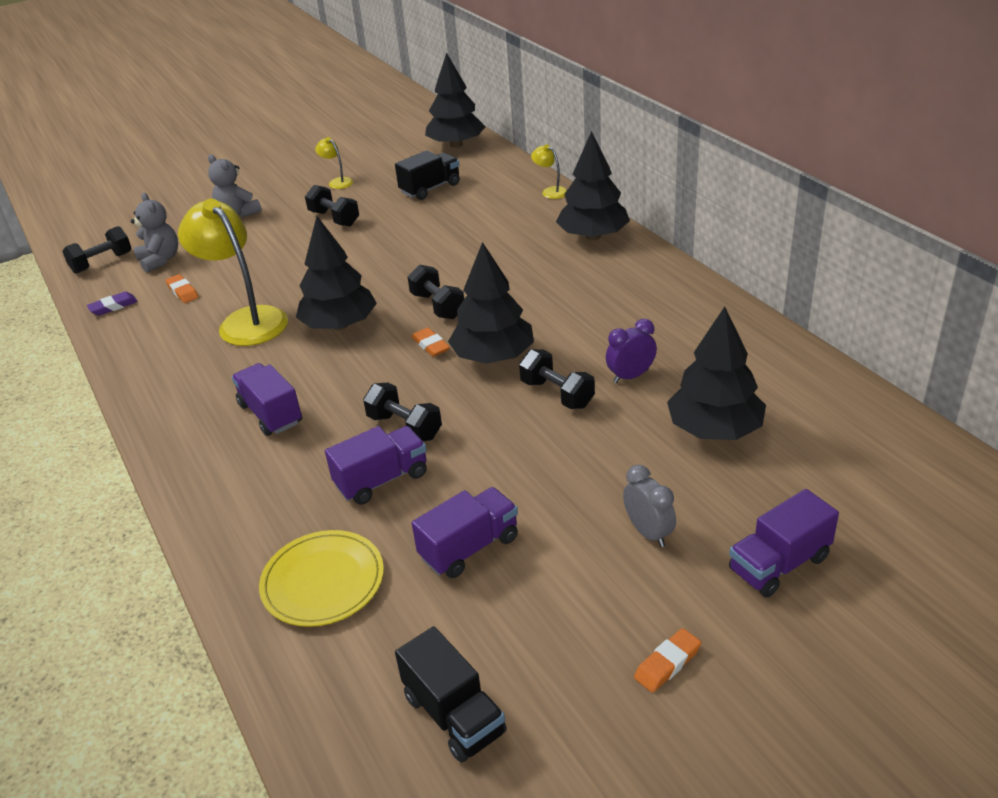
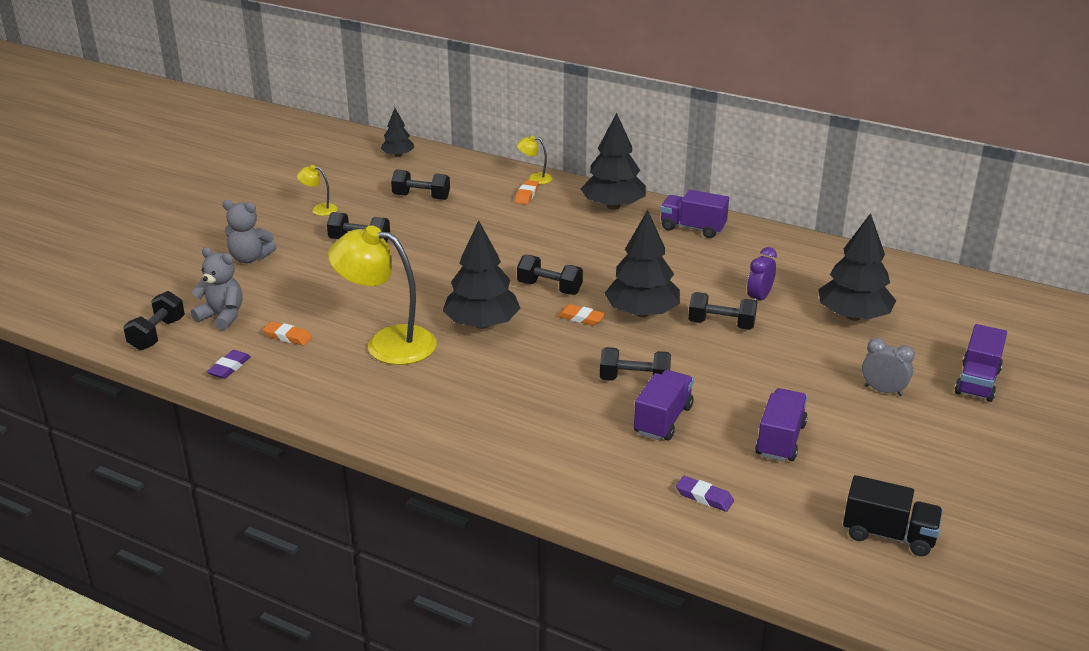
camera: 35 degrees left, 5 degrees down
purple truck [232,363,302,436] -> purple truck moved to [660,190,729,238]
yellow plate [259,530,384,627] -> purple eraser [676,476,734,512]
black truck [395,150,460,200] -> black dumbbell [391,169,450,200]
black tree [425,52,485,148] -> black tree [381,108,414,157], size x0.56
orange eraser [634,628,701,693] -> orange eraser moved to [515,180,539,204]

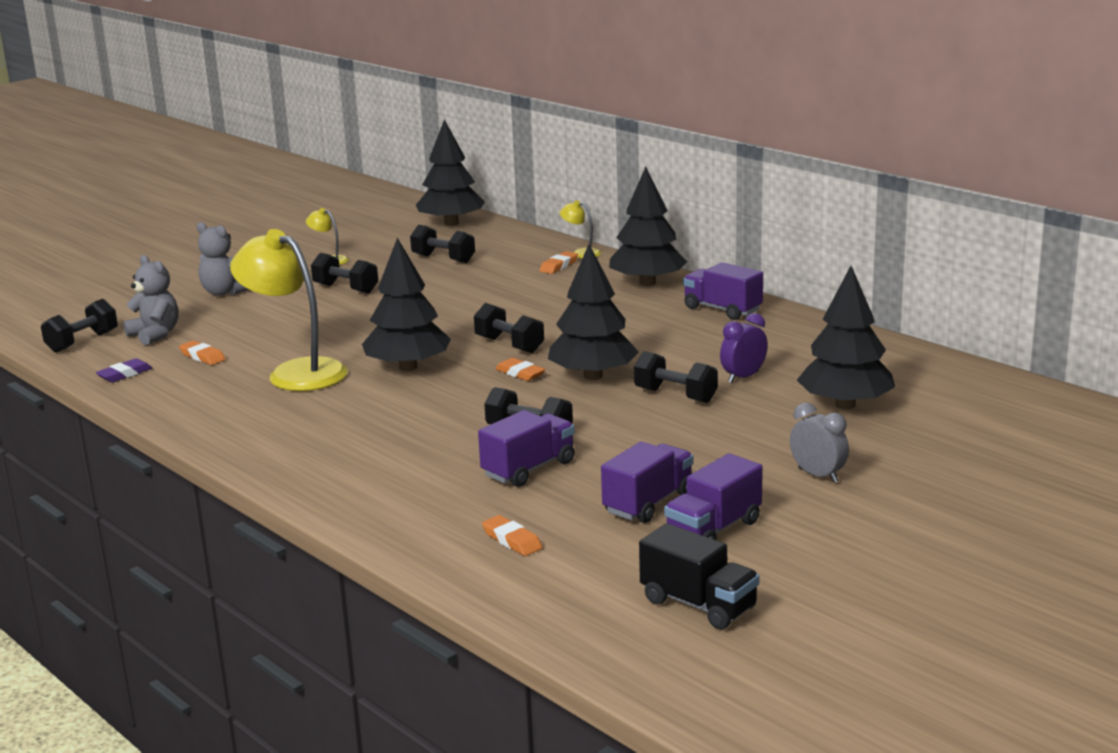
camera: 20 degrees right, 10 degrees down
black tree [381,108,414,157] -> black tree [416,119,485,226], size x1.80
purple eraser [676,476,734,512] -> orange eraser [482,515,543,556]
purple truck [955,324,1007,402] -> purple truck moved to [664,453,763,540]

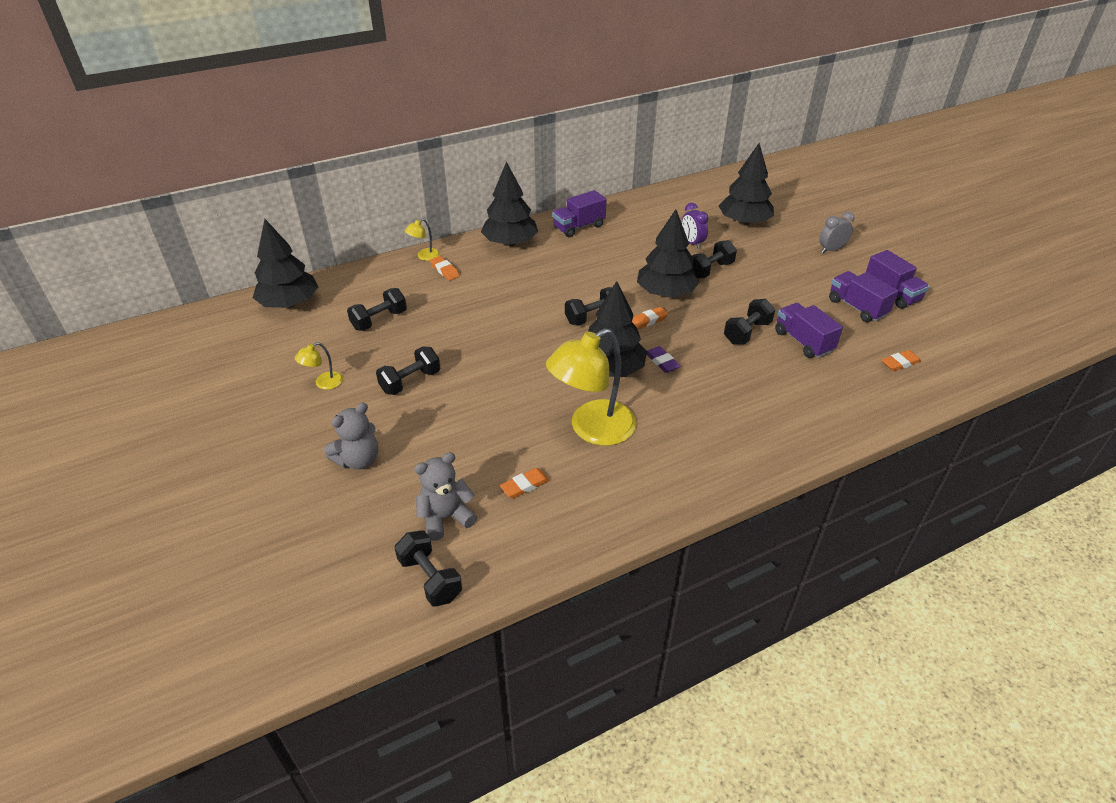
camera: 75 degrees left, 20 degrees up
purple eraser [96,358,152,382] -> purple eraser moved to [647,346,681,373]
black truck [639,523,759,630] -> none

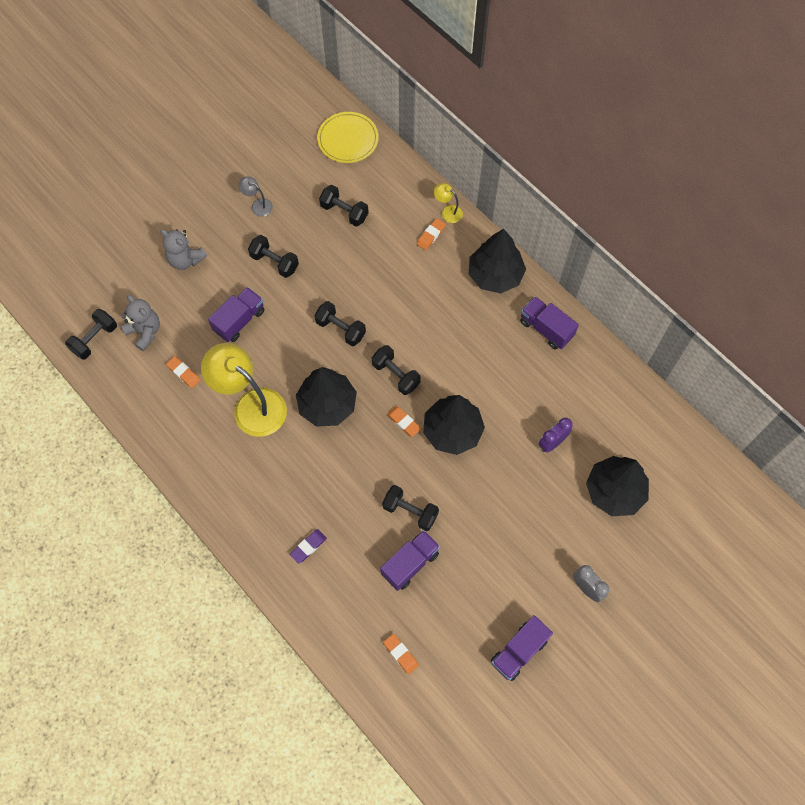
camera: 75 degrees right, 25 degrees up
black tree [253,219,318,308] -> yellow plate [317,112,379,163]
yellow lamp [295,342,343,390] -> grey lamp [239,176,273,217]
purple eraser [647,346,681,373] -> purple eraser moved to [290,530,327,564]
black dumbbell [692,240,737,278] -> black dumbbell moved to [314,301,366,346]
purple truck [829,271,898,322] -> purple truck moved to [208,287,265,342]

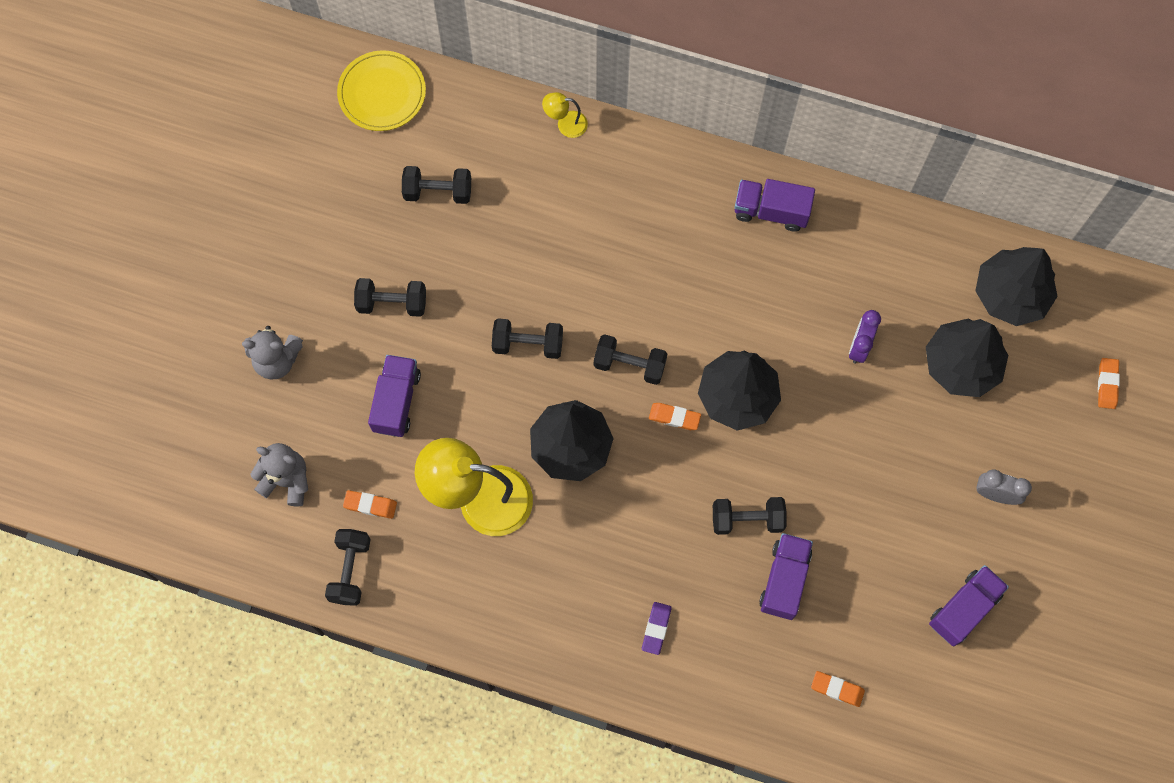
camera: 30 degrees left, 5 degrees up
black dumbbell [65,309,117,360] -> black dumbbell moved to [325,529,371,606]
grey lamp [239,176,273,217] -> none
orange eraser [417,218,446,250] -> orange eraser moved to [1098,358,1120,409]
black tree [469,229,526,293] -> black tree moved to [975,247,1058,326]
purple truck [491,615,553,681] -> purple truck turned 150 degrees counterclockwise [929,565,1009,646]

